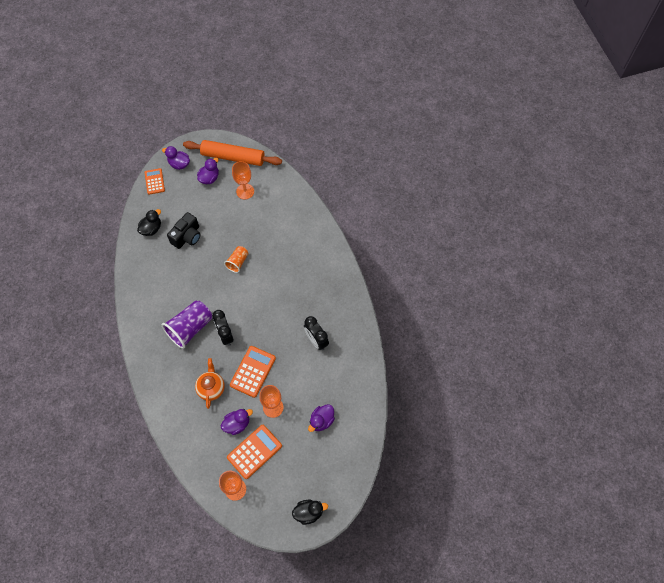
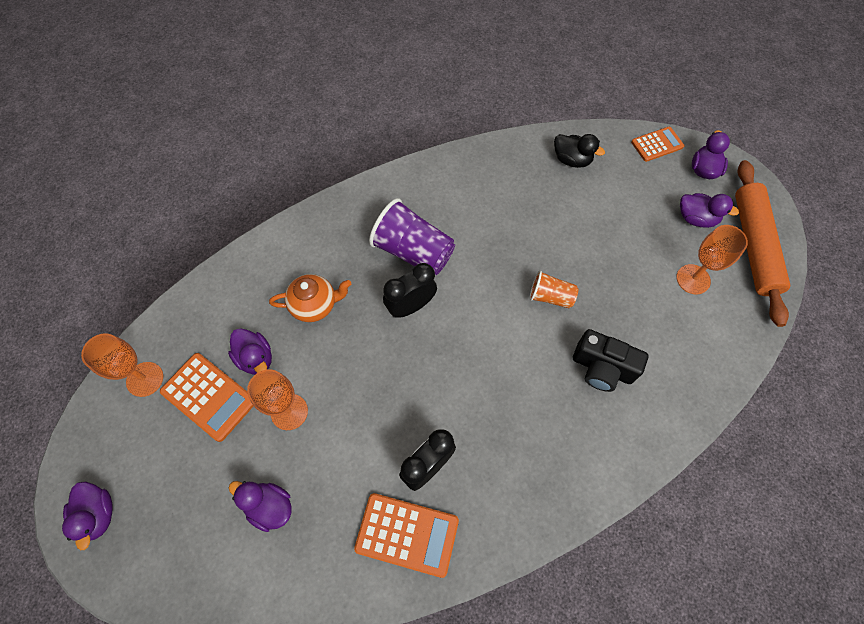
camera: 80 degrees right, 0 degrees up
black camera [167,212,201,249] -> black camera moved to [573,329,649,392]
orange calculator [230,346,276,398] -> orange calculator moved to [354,493,459,578]
black duck [292,500,328,525] -> purple duck [62,482,113,550]

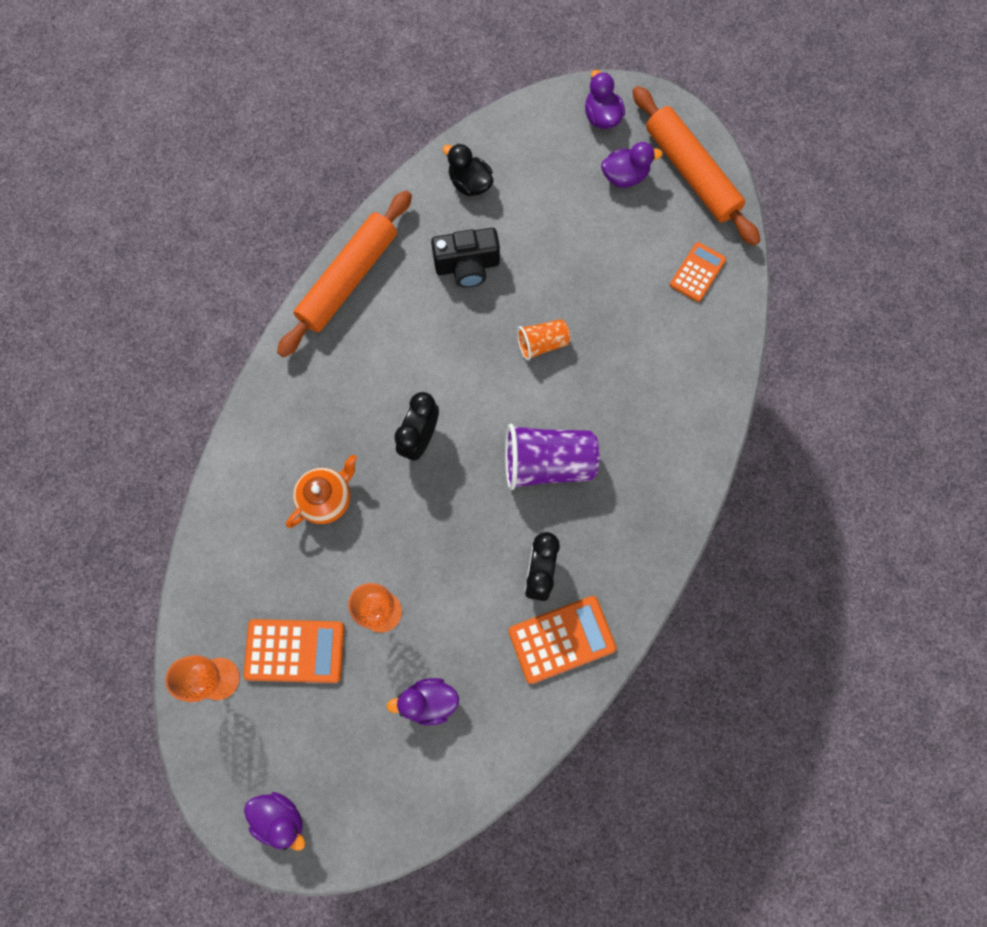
camera: 35 degrees left, 10 degrees up
purple duck [228,328,272,375] -> none
purple cup [369,198,455,275] -> purple cup moved to [505,424,599,490]
black duck [554,134,605,168] -> black duck turned 135 degrees counterclockwise [443,143,493,196]
black camera [573,329,649,392] -> black camera moved to [431,228,500,288]
orange calculator [631,127,684,162] -> orange calculator moved to [670,242,726,302]
orange goblet [676,225,748,294] -> none
none -> orange rolling pin [277,191,412,357]

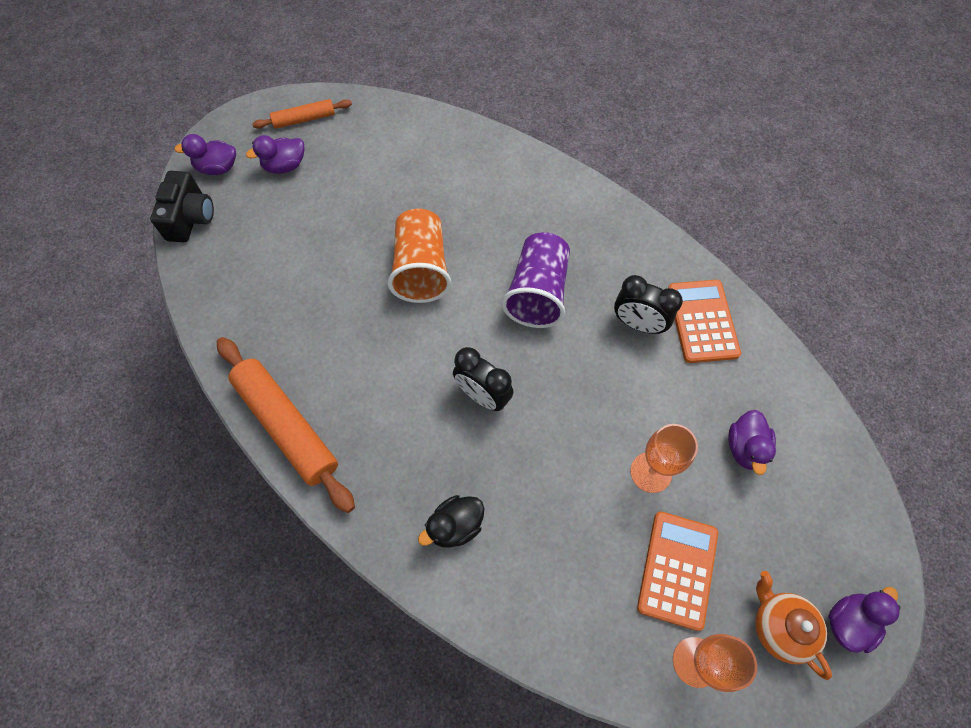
camera: 75 degrees left, 10 degrees down
orange teapot [286,455,357,528] -> orange teapot moved to [755,571,832,680]
black camera [431,228,500,288] -> black camera moved to [150,171,214,242]
black duck [443,143,493,196] -> black duck moved to [418,495,484,548]
orange cup [517,319,570,361] -> orange cup [388,208,451,303], size x1.79
purple duck [601,142,663,188] -> purple duck turned 120 degrees counterclockwise [246,135,304,174]
orange rolling pin [632,86,761,246] -> orange rolling pin [252,99,352,129], size x0.54
orange calculator [670,242,726,302] -> none

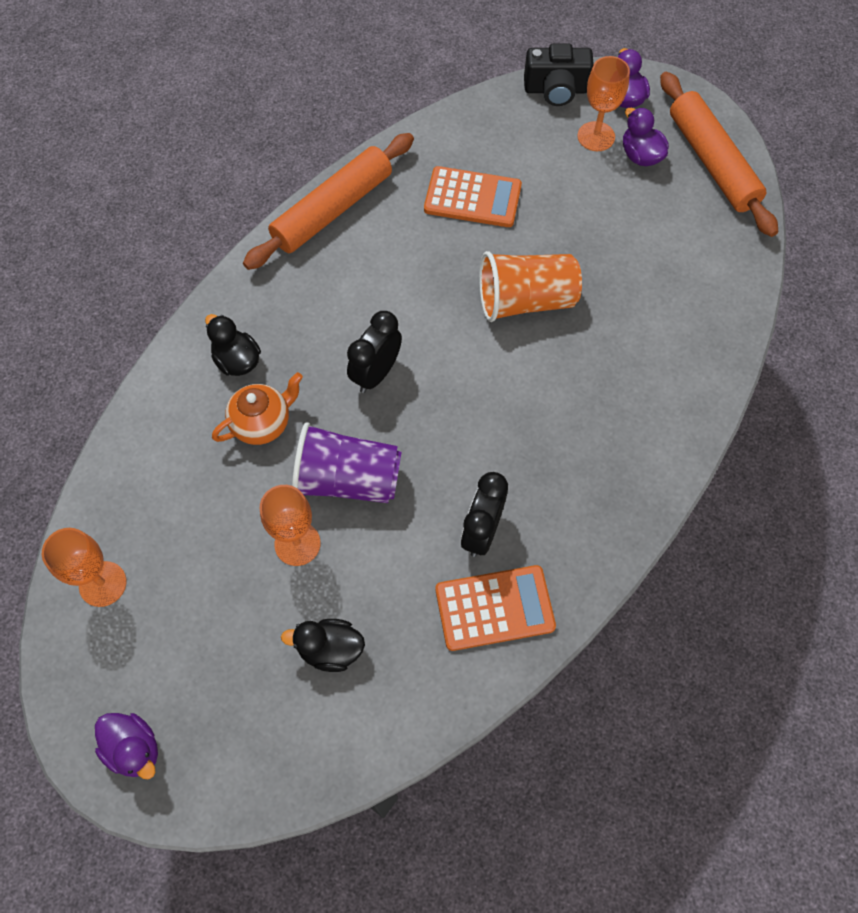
camera: 85 degrees right, 0 degrees up
orange rolling pin [252,99,352,129] -> orange rolling pin [660,72,778,237], size x1.86
purple cup [501,232,570,328] -> purple cup moved to [292,422,401,503]
orange calculator [637,511,718,631] -> orange calculator moved to [424,166,522,227]
purple duck [728,410,776,475] -> black duck [281,619,365,672]
orange teapot [755,571,832,680] -> orange teapot moved to [212,372,303,445]
none -> orange goblet [577,56,630,151]

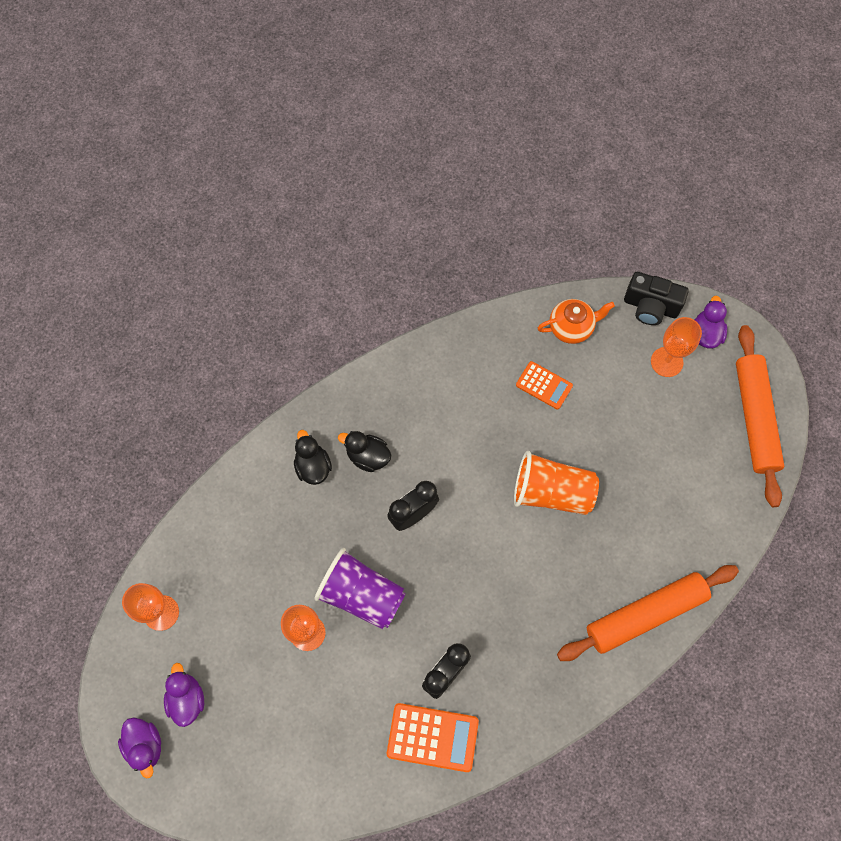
camera: 20 degrees right, 5 degrees up
orange teapot [212,372,303,445] -> orange teapot moved to [538,299,615,344]
orange rolling pin [243,133,414,270] -> orange rolling pin moved to [557,565,739,661]
black duck [281,619,365,672] -> black duck moved to [338,431,391,472]
orange calculator [424,166,522,227] -> orange calculator [516,361,573,409], size x0.65
purple duck [623,108,669,166] -> purple duck moved to [164,663,204,727]

